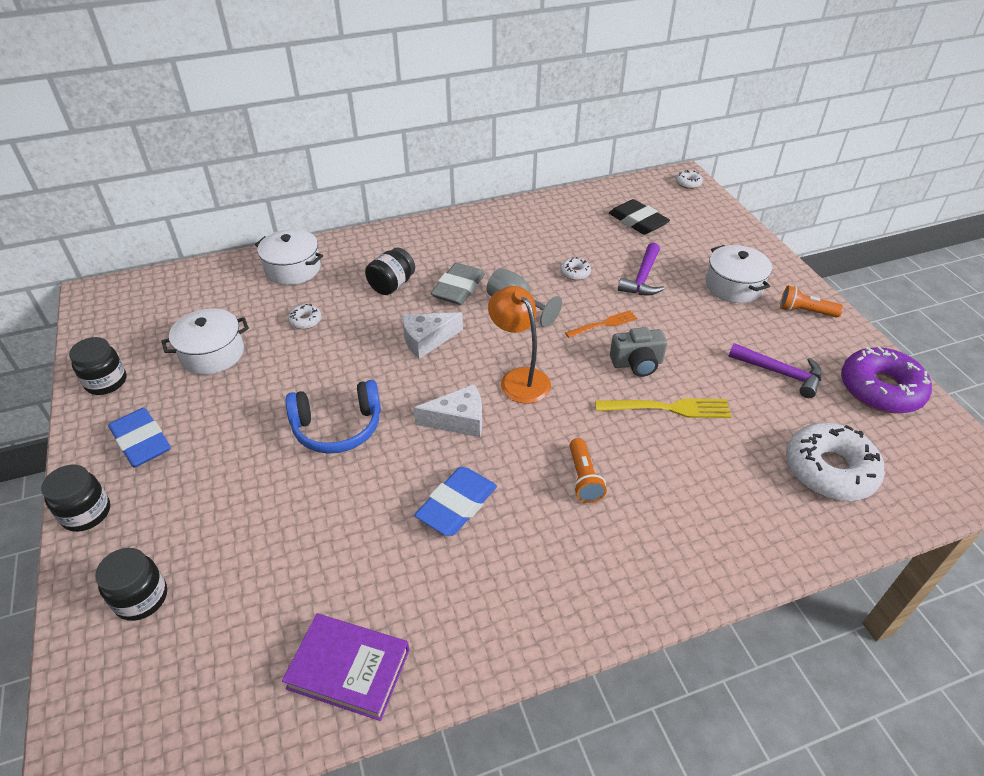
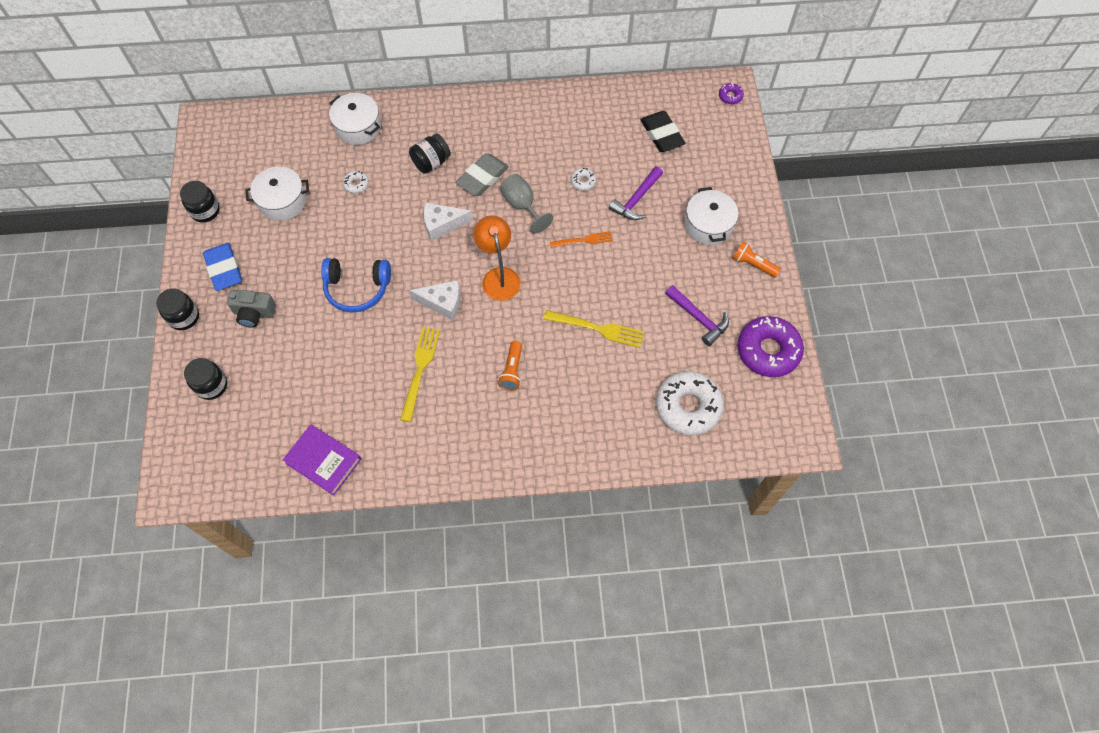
camera: 15 degrees right, 20 degrees up
blue eraser [414,467,497,536] -> yellow fork [400,327,440,422]
grey camera [610,327,667,377] -> grey camera moved to [227,290,276,328]
white donut [676,170,703,189] -> purple donut [719,83,744,104]

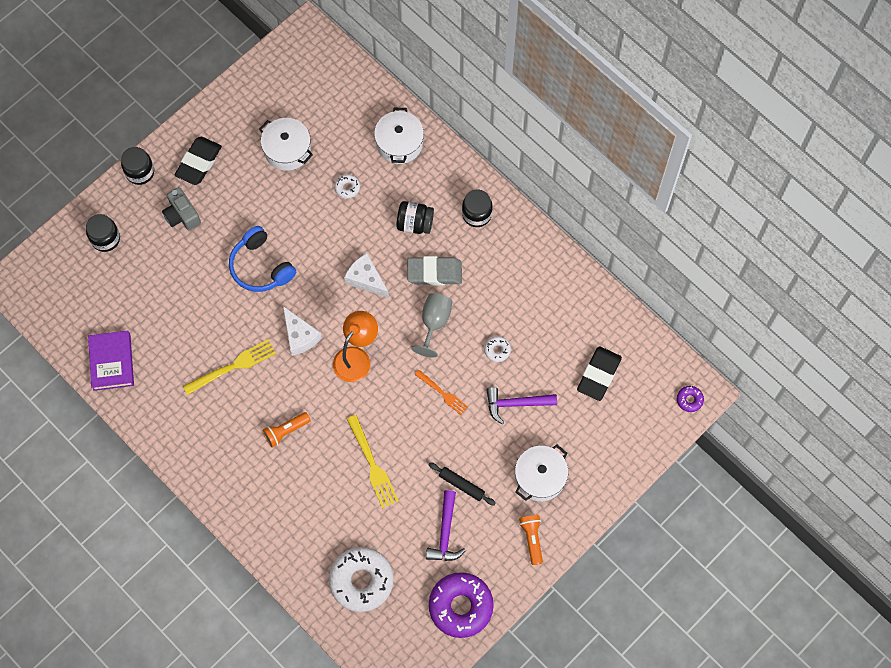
camera: 50 degrees right, 5 degrees up
black jar [180,181,220,222] -> black jar moved to [462,190,493,227]
blue eraser [203,243,242,291] -> black eraser [174,137,222,185]
none -> black rolling pin [429,462,495,505]

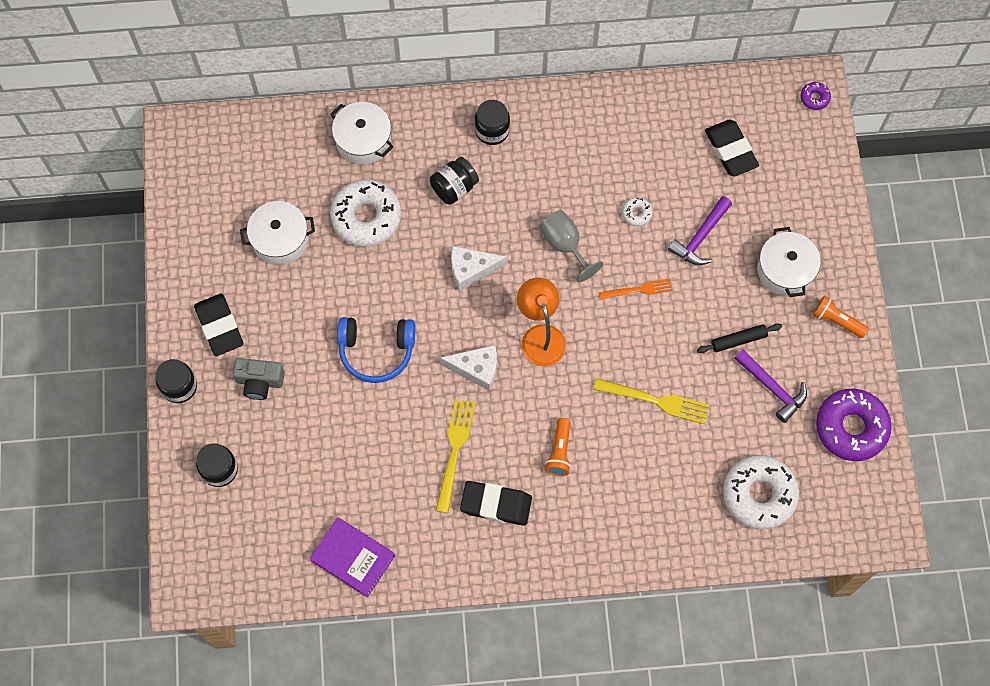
camera: 50 degrees left, 0 degrees up
white donut [334,174,360,199] -> white donut [330,179,401,247], size x2.29
grey eraser [407,256,462,285] -> none
none -> black eraser [460,481,532,526]

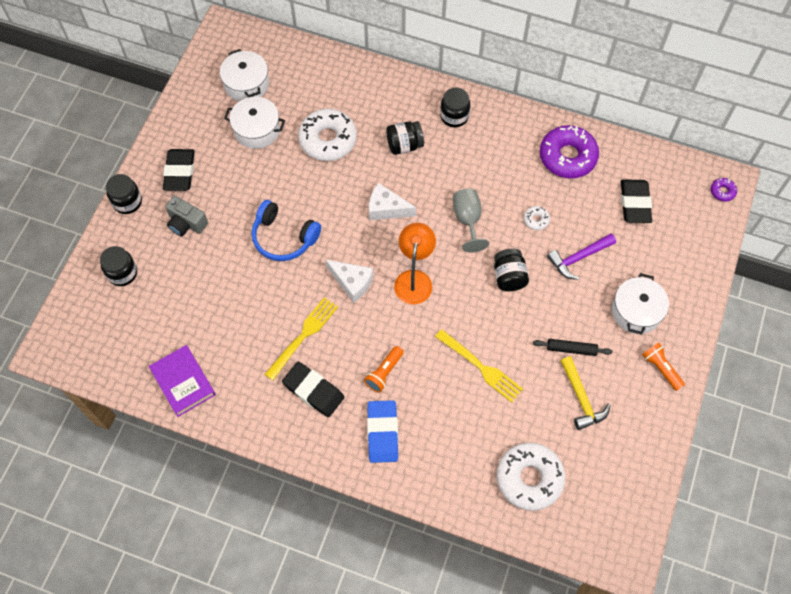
camera: 25 degrees right, 5 degrees down
white pot [331,102,393,165] -> white pot moved to [220,49,269,101]
orange fork [599,278,672,300] -> black jar [494,249,529,291]
purple hammer [734,349,807,423] -> yellow hammer [561,356,611,430]
purple donut [816,389,892,461] -> purple donut moved to [540,125,599,178]
none -> blue eraser [367,400,398,463]

